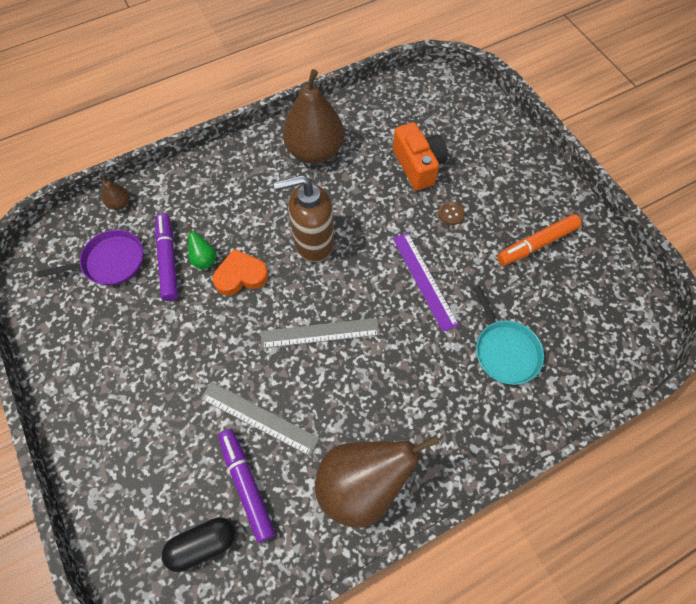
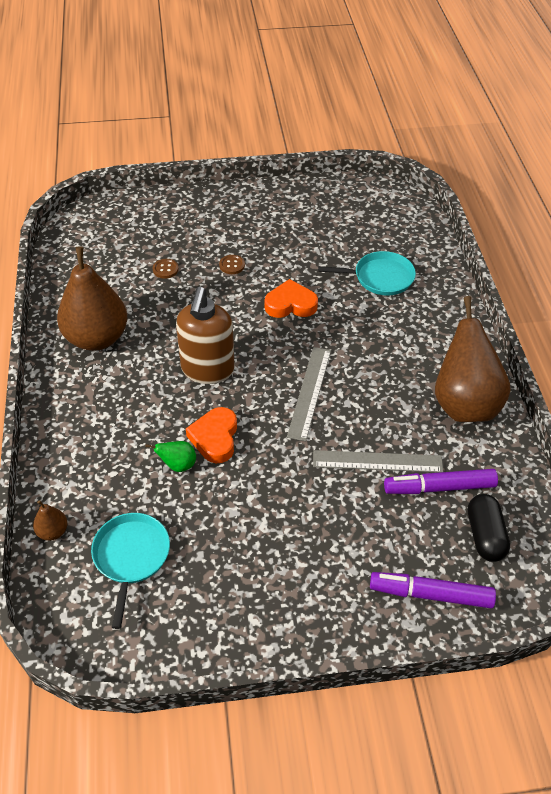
camera: 70 degrees left, 15 degrees down
purple pan [37,230,143,285] -> turquoise pan [91,513,170,629]
purple marker [155,213,178,301] -> purple marker moved to [370,572,496,608]
grey ruler [201,382,319,456] -> grey ruler turned 45 degrees clockwise [313,450,443,473]
orange camera [393,122,448,191] -> brown button [153,259,179,279]
purple ruler [393,232,459,332] -> orange heart [265,279,318,318]
orange marker [497,214,582,265] -> none

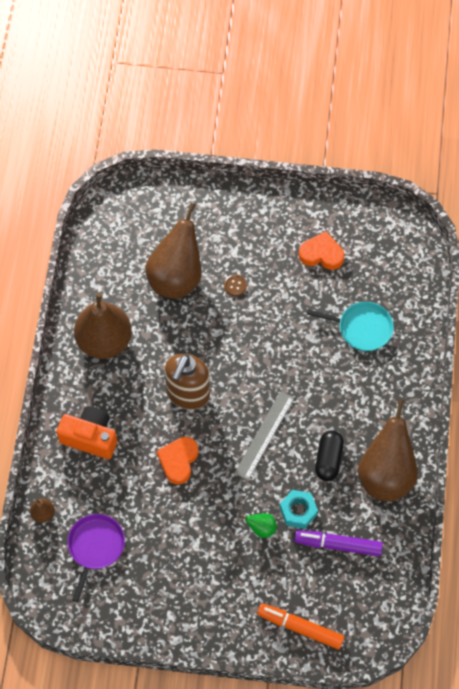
camera: 15 degrees right, 15 degrees up
turquoise pan [91,513,170,629] -> purple pan [67,514,125,602]
green pear [146,441,196,472] -> green pear moved to [239,513,277,538]
brown button [153,259,179,279] -> brown pear [145,203,201,299]
orange heart [265,279,318,318] -> orange heart moved to [299,231,344,270]
grey ruler [313,450,443,473] -> turquoise nut [280,490,318,529]
purple marker [370,572,496,608] -> orange marker [257,603,344,650]
black capsule [468,494,510,562] -> black capsule moved to [315,430,344,481]
none -> orange camera [56,406,117,459]

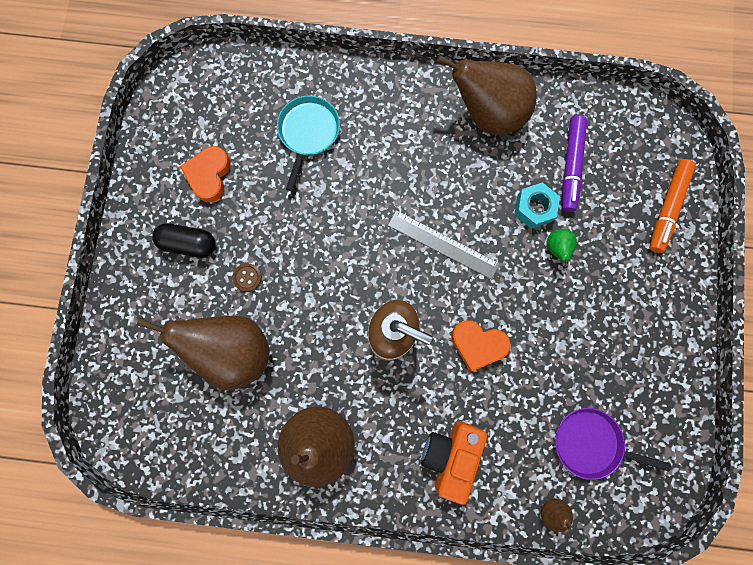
camera: 90 degrees left, 15 degrees up
black capsule [315,430,344,481] -> black capsule moved to [152,223,216,258]

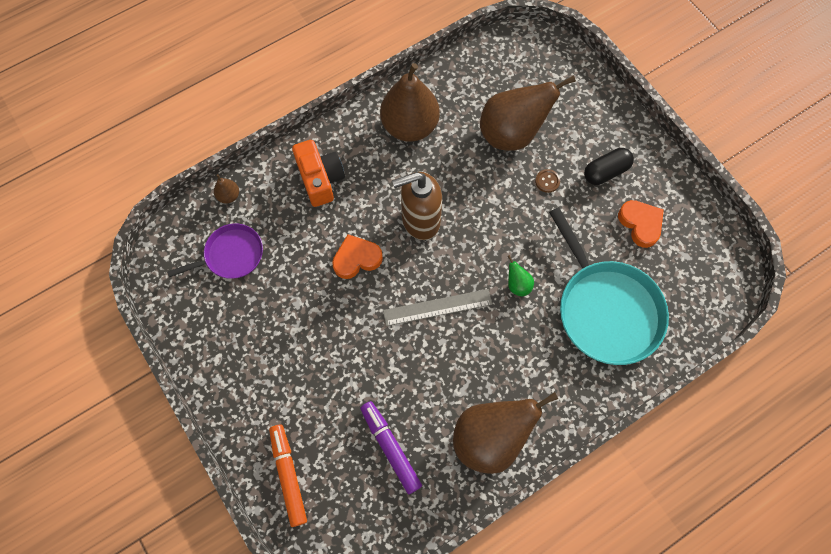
camera: 140 degrees right, 10 degrees down
turquoise pan [277,96,340,191] -> turquoise pan [549,207,669,365], size x1.76
turquoise nut [514,182,560,229] -> none
green pear [547,229,577,268] -> green pear moved to [507,255,534,296]

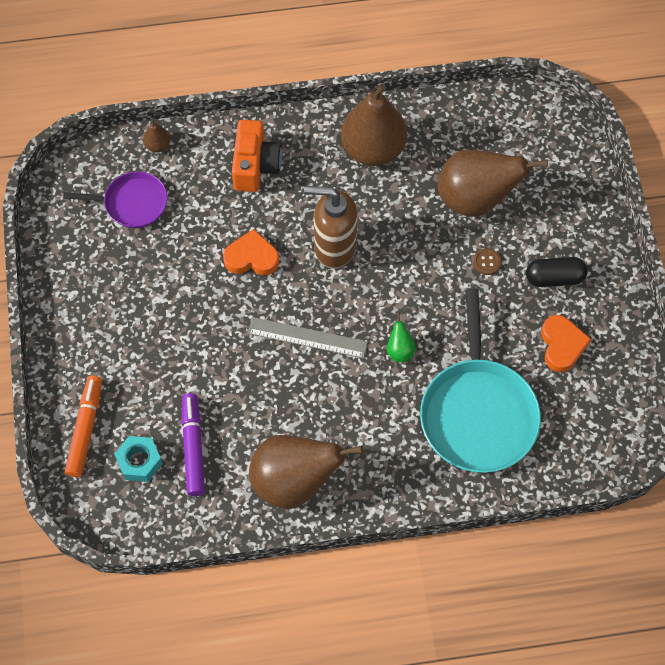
camera: 25 degrees right, 5 degrees down
none -> turquoise nut [114,436,163,482]

